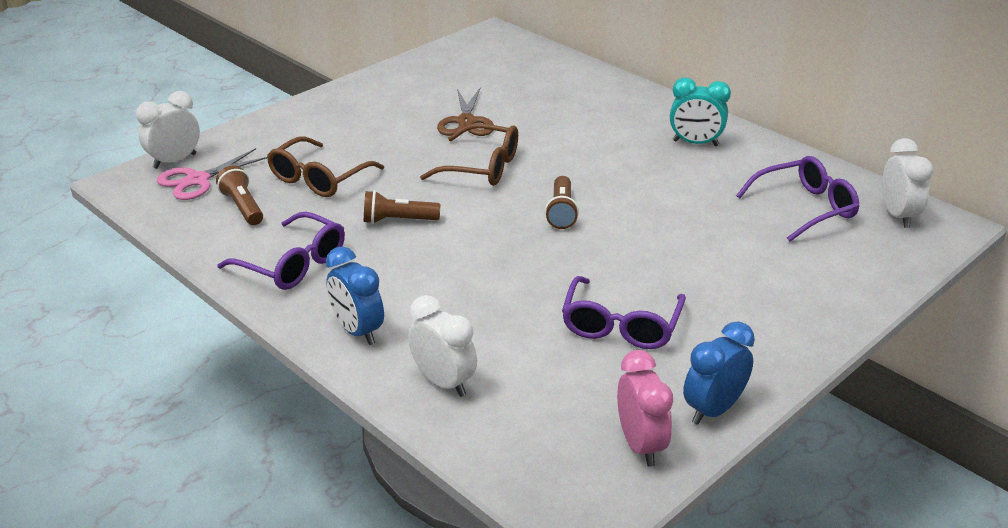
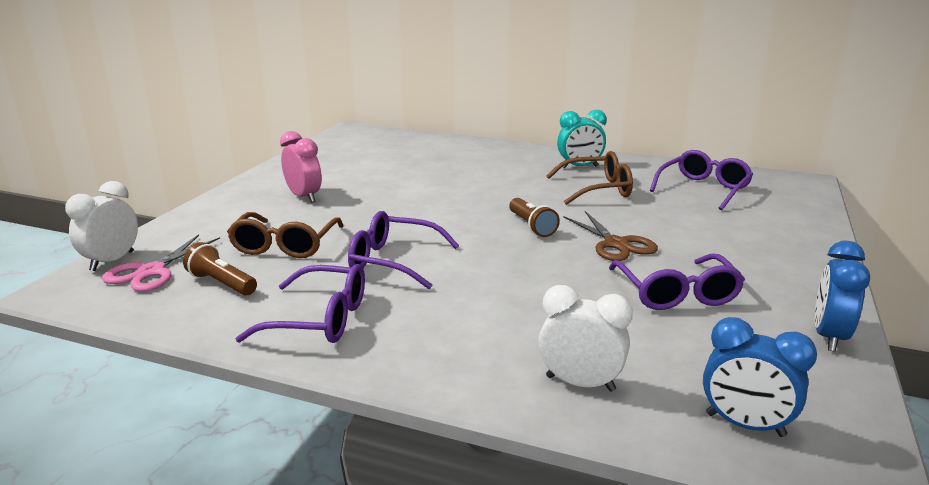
camera: 25 degrees left, 10 degrees down
blue clock [326,246,384,345] -> blue clock moved to [703,317,817,437]
brown flashlight [364,190,440,224] -> purple glasses [348,211,459,289]
brown glasses [420,124,518,186] -> brown glasses moved to [546,151,633,205]
brown scissors [437,88,494,136] -> brown scissors moved to [563,211,658,261]
pink clock [617,350,673,466] -> pink clock moved to [280,131,322,203]
white clock [882,138,933,228] -> none

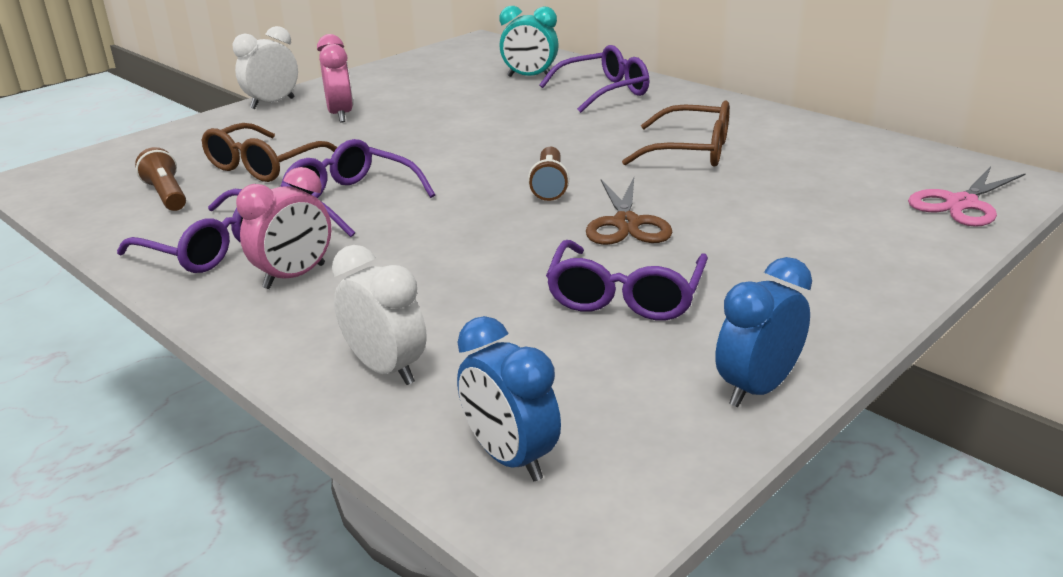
camera: 25 degrees right, 5 degrees up
white clock [65,181,138,271] -> white clock moved to [232,26,298,109]
pink scissors [102,234,220,292] -> pink scissors moved to [908,166,1026,227]
turquoise clock [557,110,607,168] -> turquoise clock moved to [499,6,559,77]
purple glasses [650,150,753,210] -> purple glasses moved to [539,45,650,113]
none -> pink clock [236,167,331,289]

